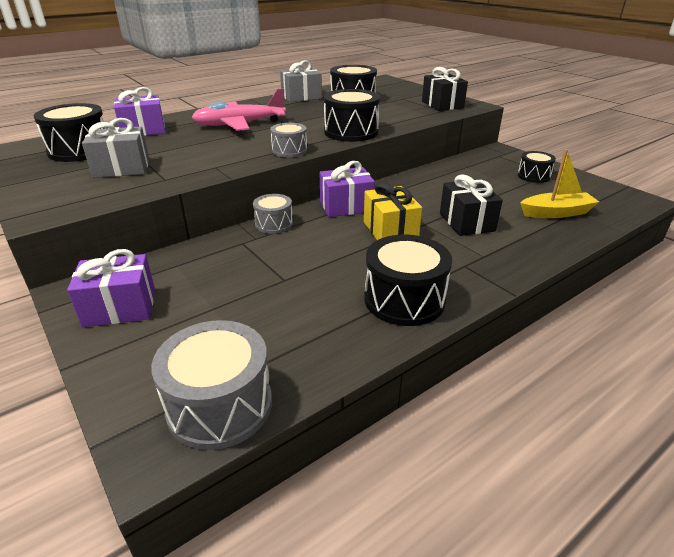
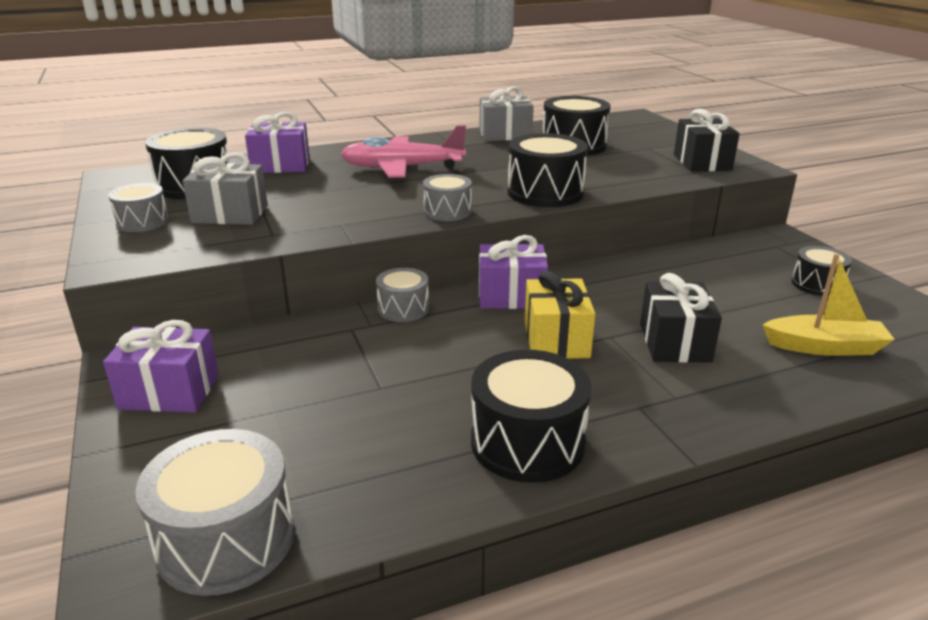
camera: 15 degrees right, 5 degrees down
none -> grey drum [108,183,169,232]

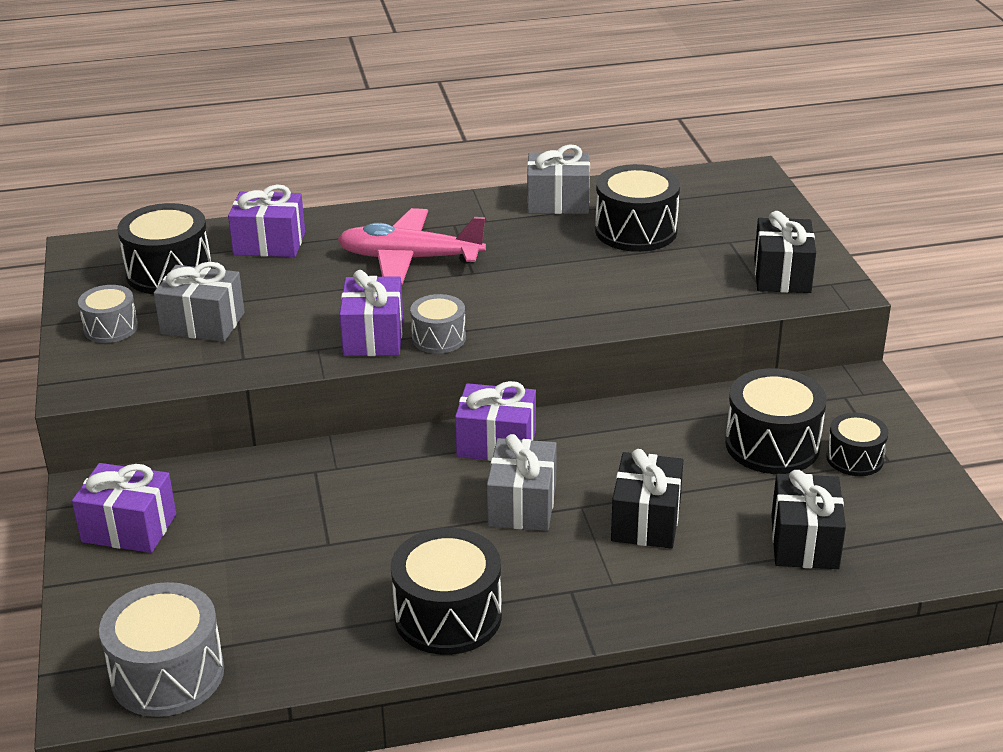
camera: 10 degrees right, 5 degrees up
grey drum [376,268,429,322] -> none
black drum [508,133,588,207] -> black drum moved to [725,368,827,474]
yellow gift [524,270,595,359] -> grey gift [487,434,557,531]
yellow boat [762,254,895,356] -> black gift [771,470,846,569]
none -> purple gift [339,270,403,356]

